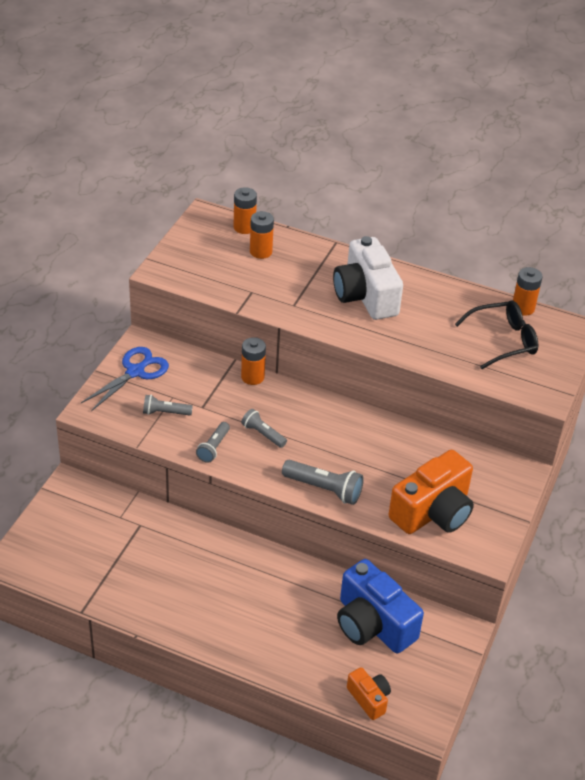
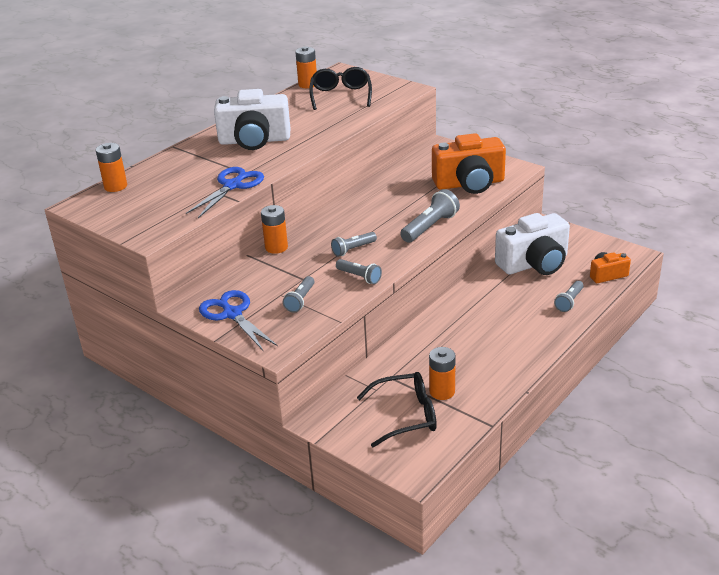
camera: 70 degrees left, 10 degrees down
orange battery [250,211,274,259] -> orange battery moved to [429,347,456,400]
blue camera [337,559,424,653] -> white camera [495,213,570,275]
orange camera [388,450,474,534] -> orange camera turned 105 degrees clockwise [432,133,506,194]
none -> blue scissors [186,167,264,218]
none -> black glasses [357,372,437,447]
none -> grey flashlight [554,281,584,312]

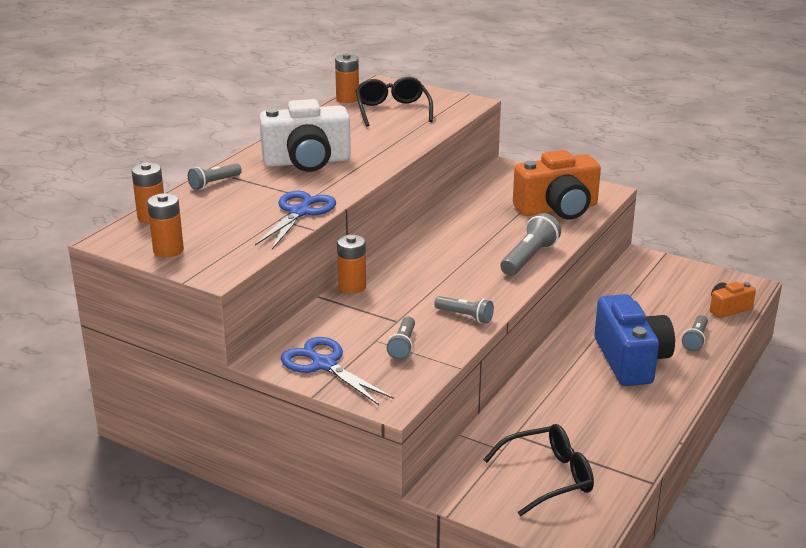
camera: 10 degrees left, 5 degrees down
grey flashlight [331,232,377,257] -> grey flashlight moved to [188,163,242,190]
orange battery [429,347,456,400] -> orange battery moved to [147,193,184,257]
white camera [495,213,570,275] -> none
none -> blue camera [594,294,675,386]

